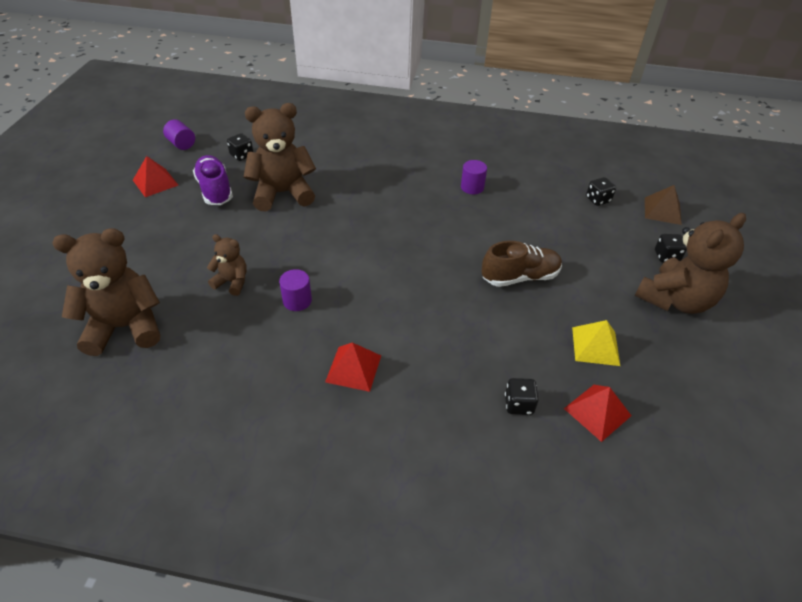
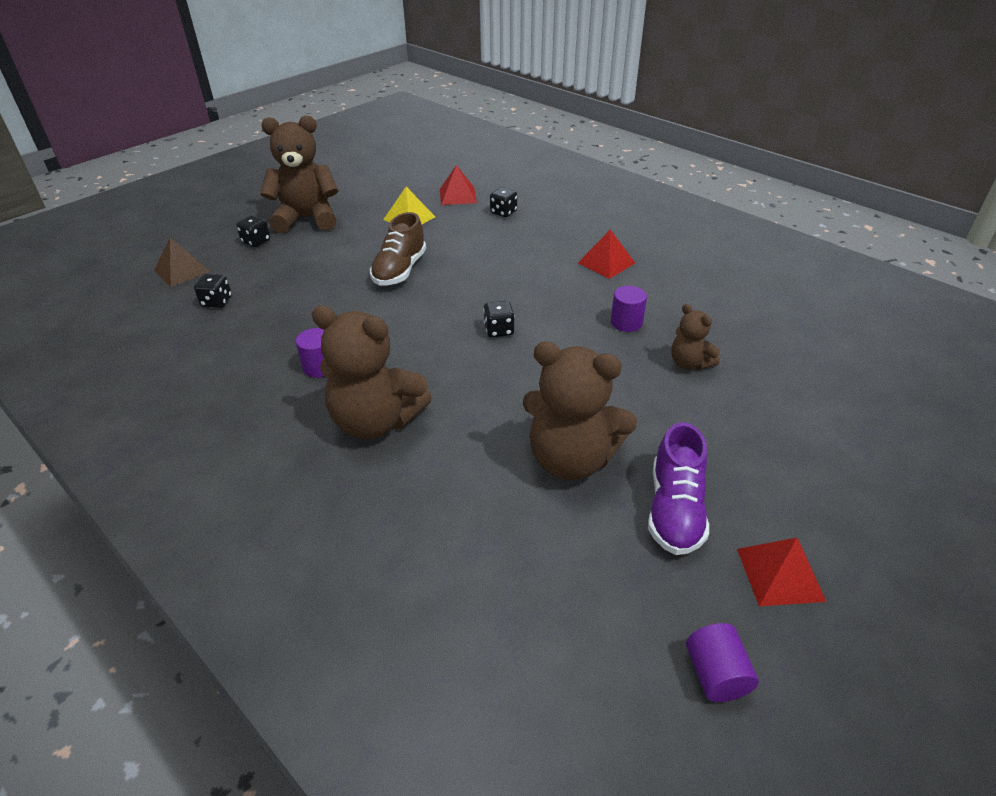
camera: 145 degrees left, 5 degrees down
brown teddy bear [52,228,160,356] -> brown teddy bear moved to [311,306,432,439]
black dice [227,133,253,161] -> black dice moved to [483,301,515,338]
brown shoe [482,241,562,287] -> brown shoe turned 90 degrees counterclockwise [370,212,426,286]

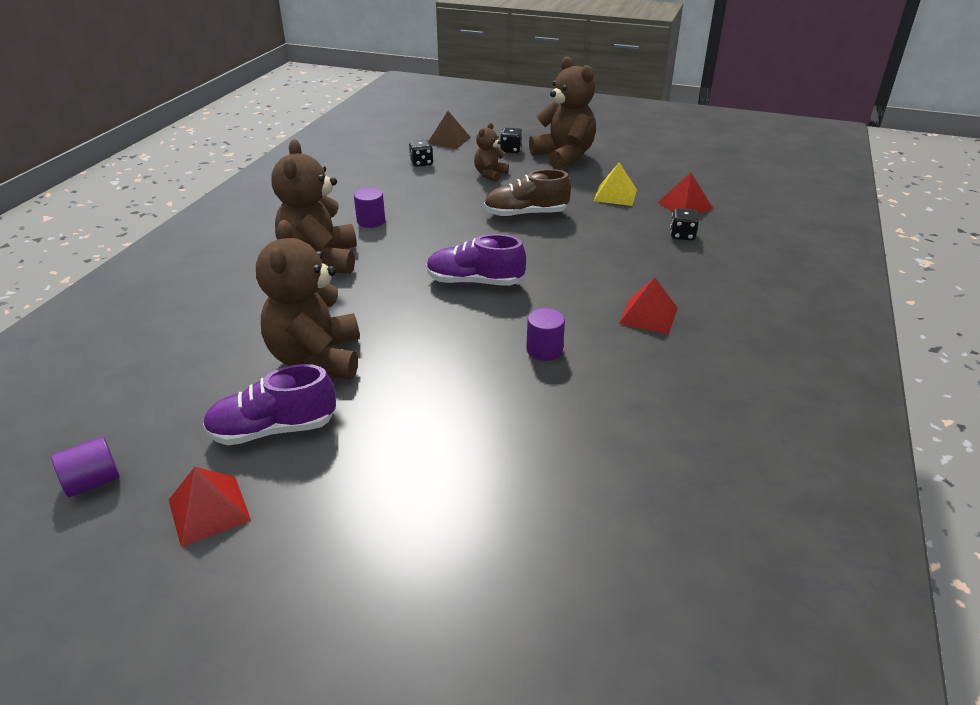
camera: 65 degrees right, 5 degrees down
black dice [483,301,515,338] -> purple shoe [427,234,526,286]
brown teddy bear [671,304,720,370] -> brown teddy bear moved to [474,123,509,182]

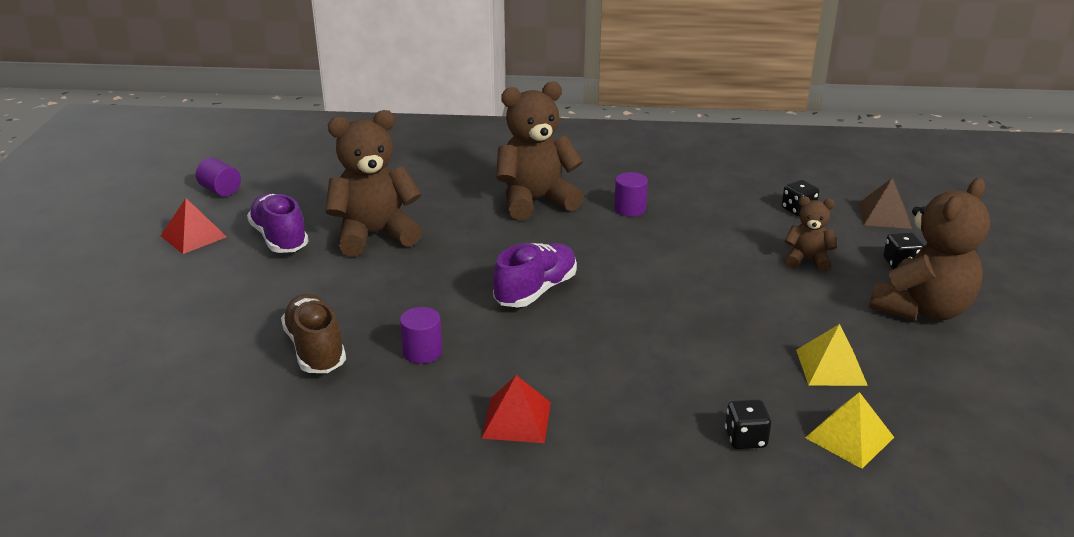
camera: 75 degrees right, 5 degrees down
purple shoe [427,234,526,286] -> purple shoe turned 45 degrees clockwise [493,243,577,307]
brown shoe [484,169,571,217] -> brown shoe moved to [281,294,346,373]
red pyramid [657,172,713,214] -> yellow pyramid [805,392,894,469]

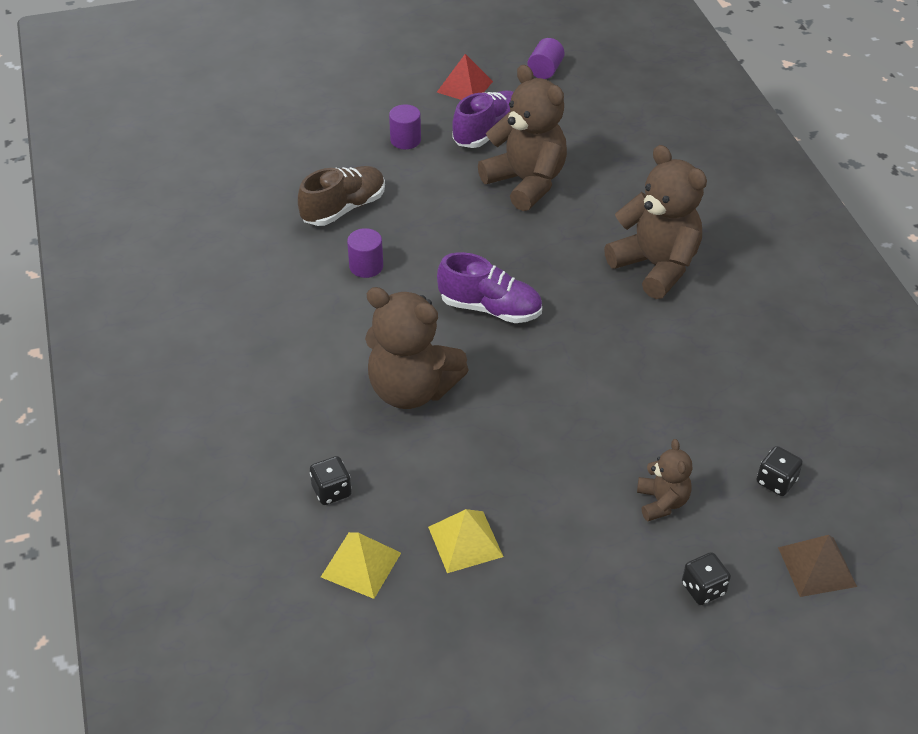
camera: 70 degrees right, 15 degrees up
red pyramid [481,375,551,443] -> none
purple cylinder [614,172,648,217] -> purple cylinder moved to [389,104,421,149]
brown teddy bear [869,178,990,321] -> brown teddy bear moved to [365,287,468,409]

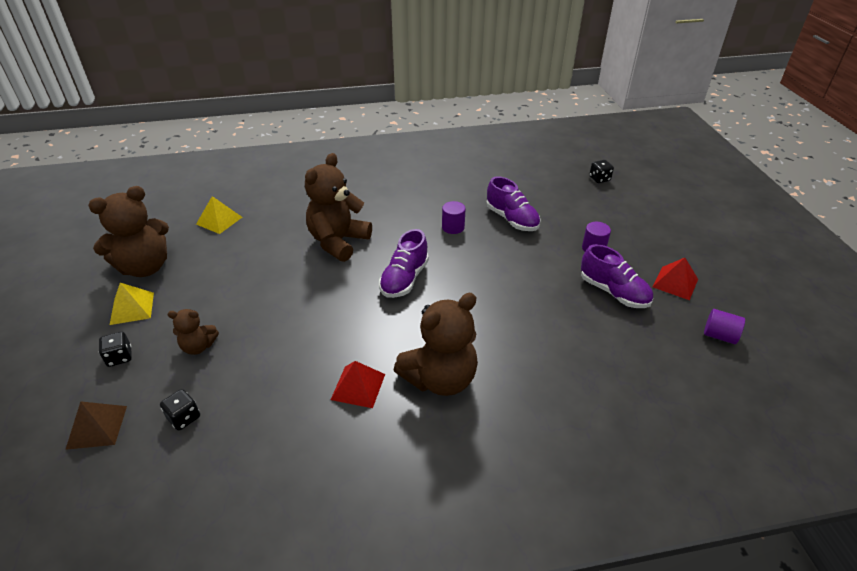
camera: 95 degrees right, 5 degrees down
brown shoe [298,166,385,226] -> purple shoe [486,177,541,231]
black dice [310,456,352,505] -> black dice moved to [589,160,614,183]
yellow pyramid [428,509,503,573] -> yellow pyramid moved to [110,283,154,325]
brown teddy bear [478,65,567,211] -> brown teddy bear moved to [88,186,169,277]
none -> red pyramid [331,361,385,408]

